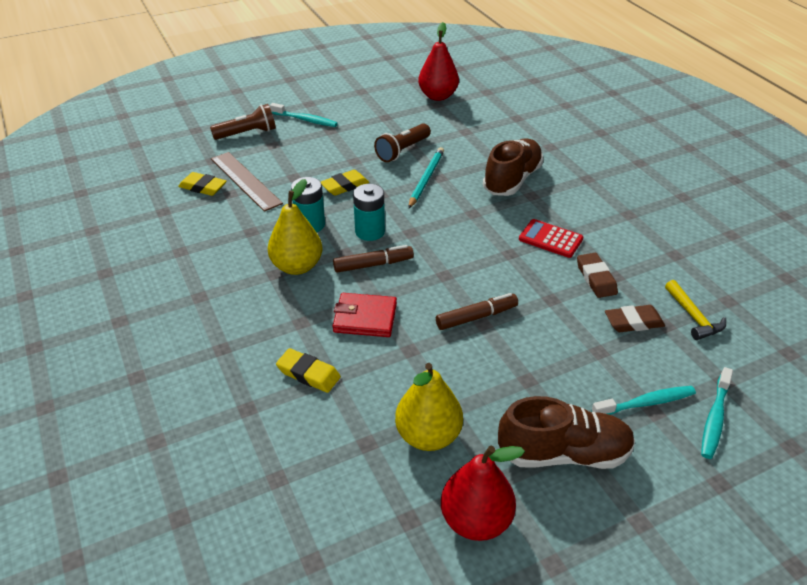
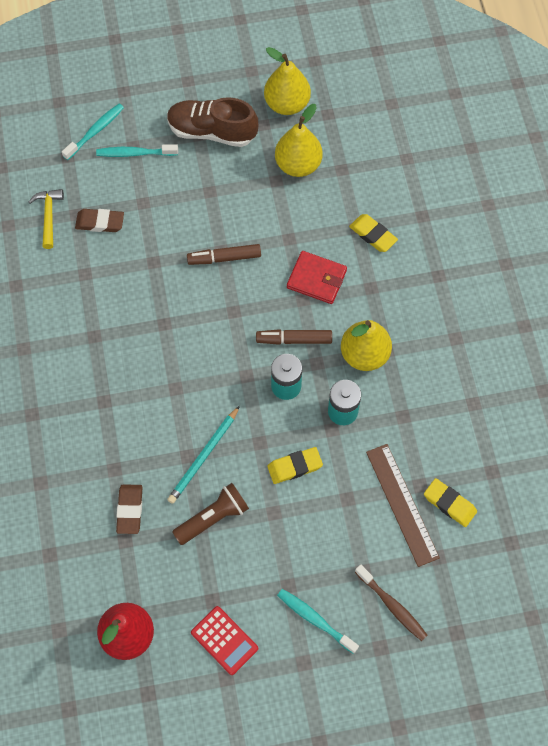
camera: 165 degrees left, 25 degrees up
brown flashlight [210,104,276,140] -> brown toothbrush [355,564,427,641]
red pear [441,446,525,541] -> yellow pear [264,47,311,115]
brown shoe [483,138,544,196] -> none
red calculator [519,219,583,258] -> red calculator moved to [191,606,258,675]
brown eraser [577,253,618,298] -> brown eraser moved to [116,485,143,534]

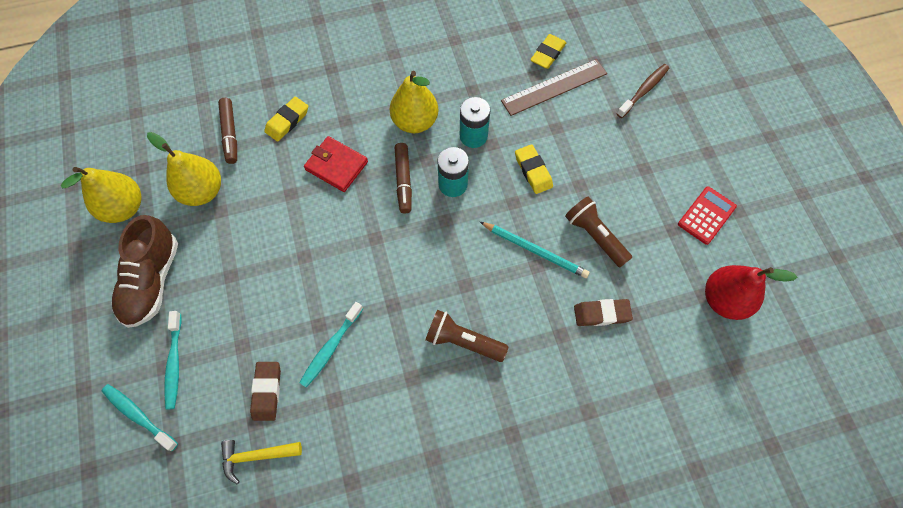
camera: 95 degrees left, 0 degrees up
brown marker [187,244,261,265] -> brown marker moved to [218,98,237,164]
turquoise toothbrush [277,589,359,654] -> turquoise toothbrush moved to [299,302,363,388]
red wallet [287,251,347,304] -> red wallet turned 75 degrees counterclockwise [304,136,368,192]
none -> brown flashlight [425,310,509,362]

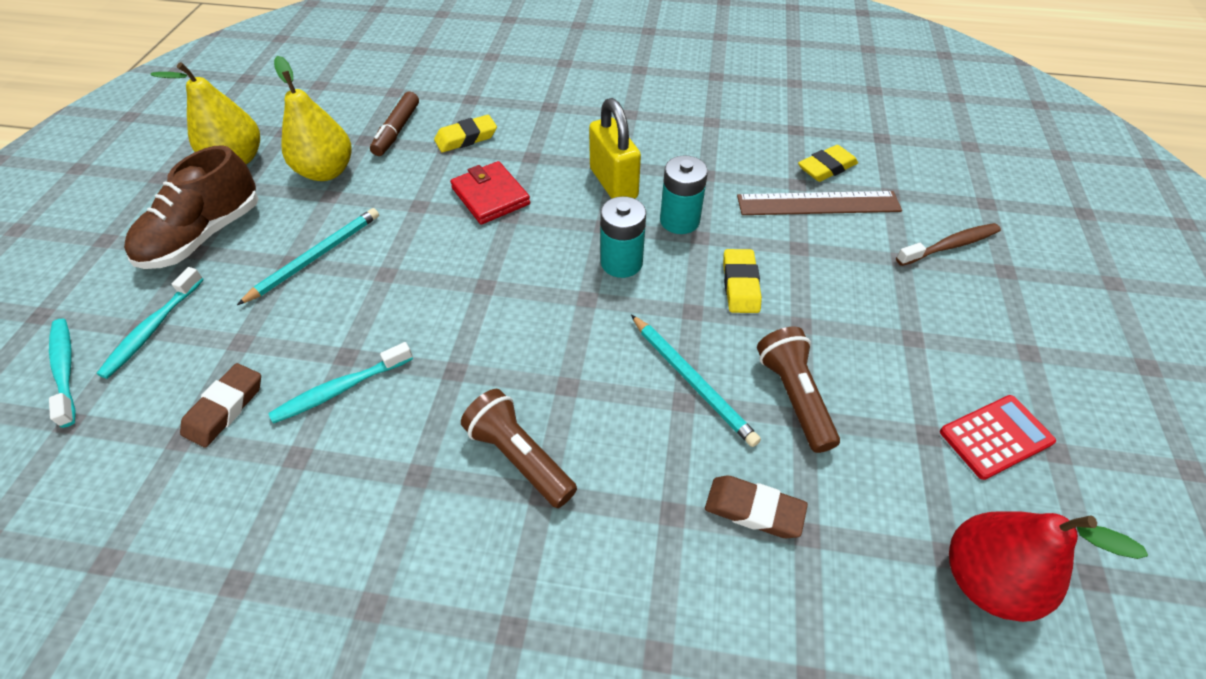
camera: 25 degrees right, 15 degrees down
yellow hammer [221,440,302,484] -> none
yellow pear [390,71,438,133] -> yellow padlock [589,98,641,199]
brown marker [395,143,412,214] -> none
none -> turquoise pencil [237,208,379,305]

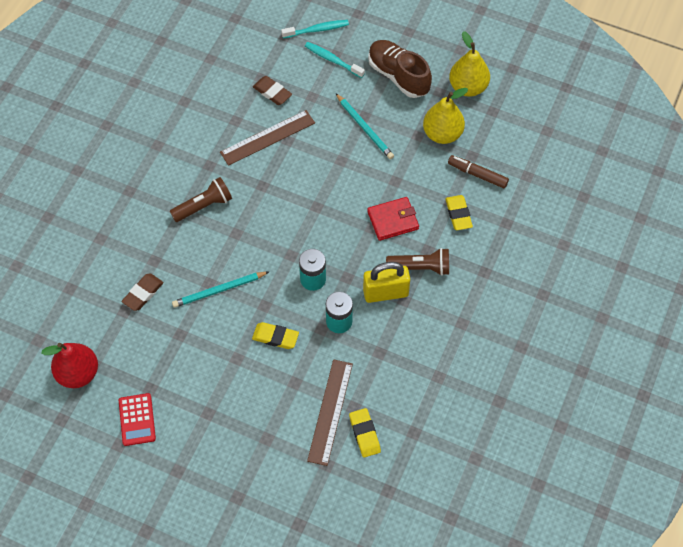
camera: 105 degrees right, 10 degrees up
turquoise toothbrush [269,342,413,424] -> brown ruler [220,110,315,166]
brown flashlight [757,327,840,453] -> brown flashlight moved to [386,248,449,276]
brown toothbrush [896,223,1001,266] -> none

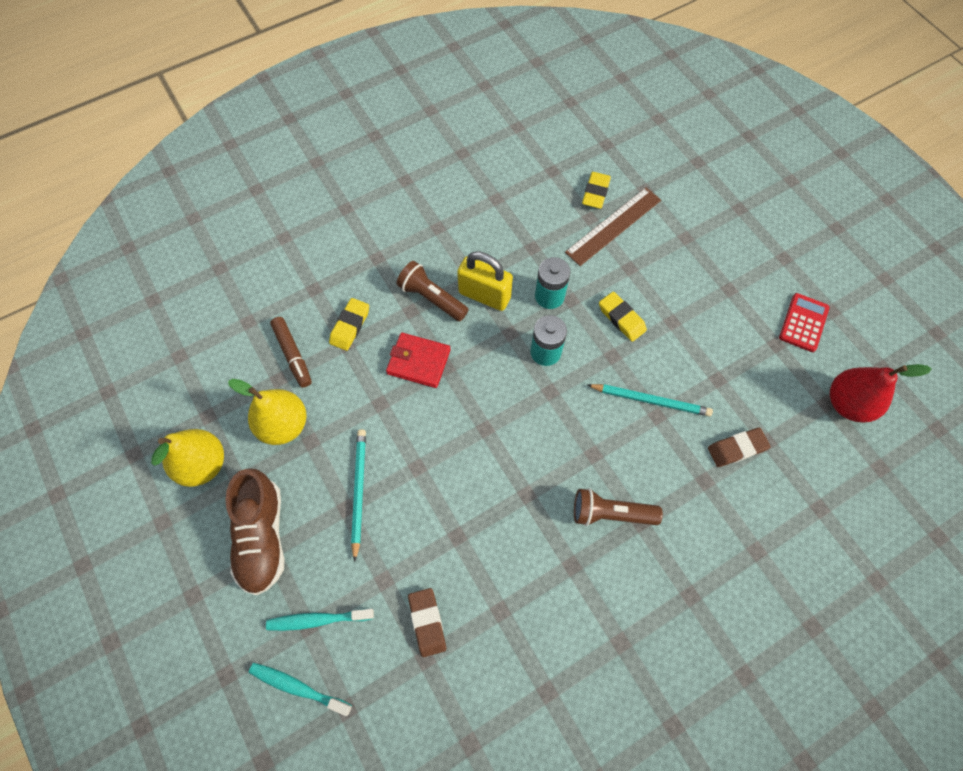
camera: 145 degrees left, 5 degrees up
brown ruler [220,110,315,166] -> none
turquoise toothbrush [305,42,365,78] -> turquoise toothbrush turned 105 degrees clockwise [266,609,374,631]

